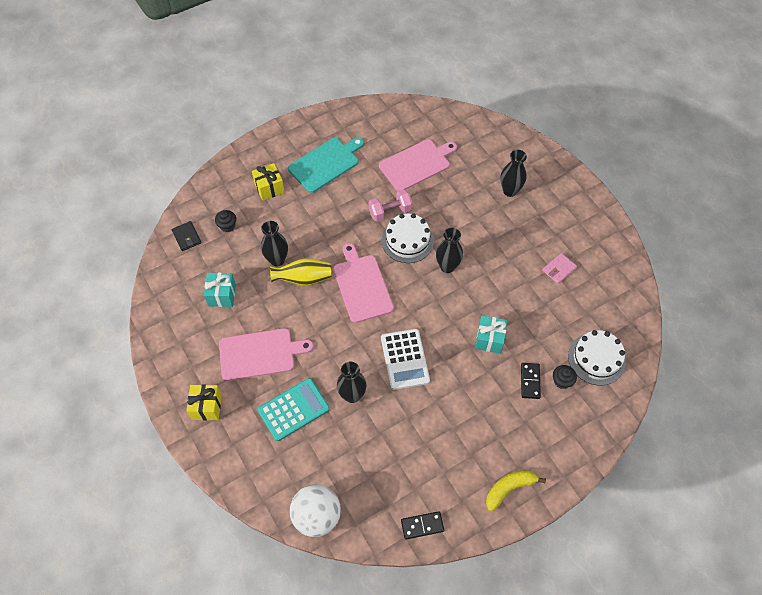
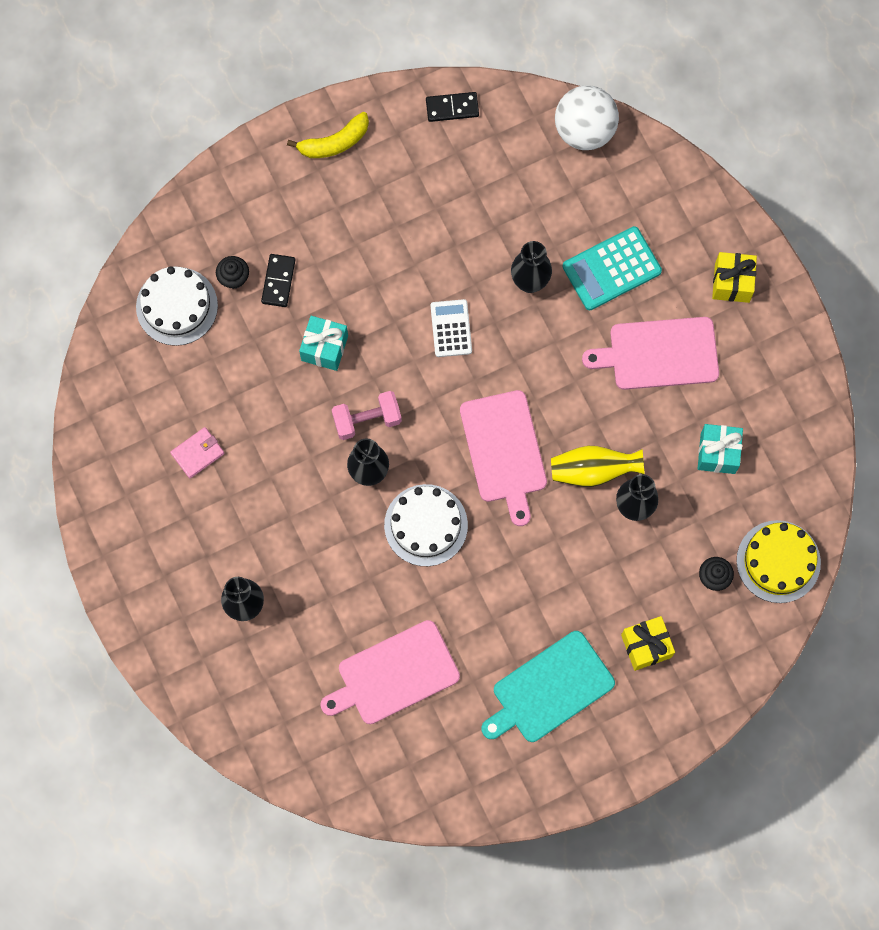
camera: 175 degrees left, 15 degrees up
black wallet [172,221,201,251] -> yellow cake [737,520,821,603]
pink dumbbell [368,189,412,222] -> pink dumbbell moved to [332,391,402,440]
white calculator [381,329,430,390] -> white calculator [430,299,472,357], size x0.65

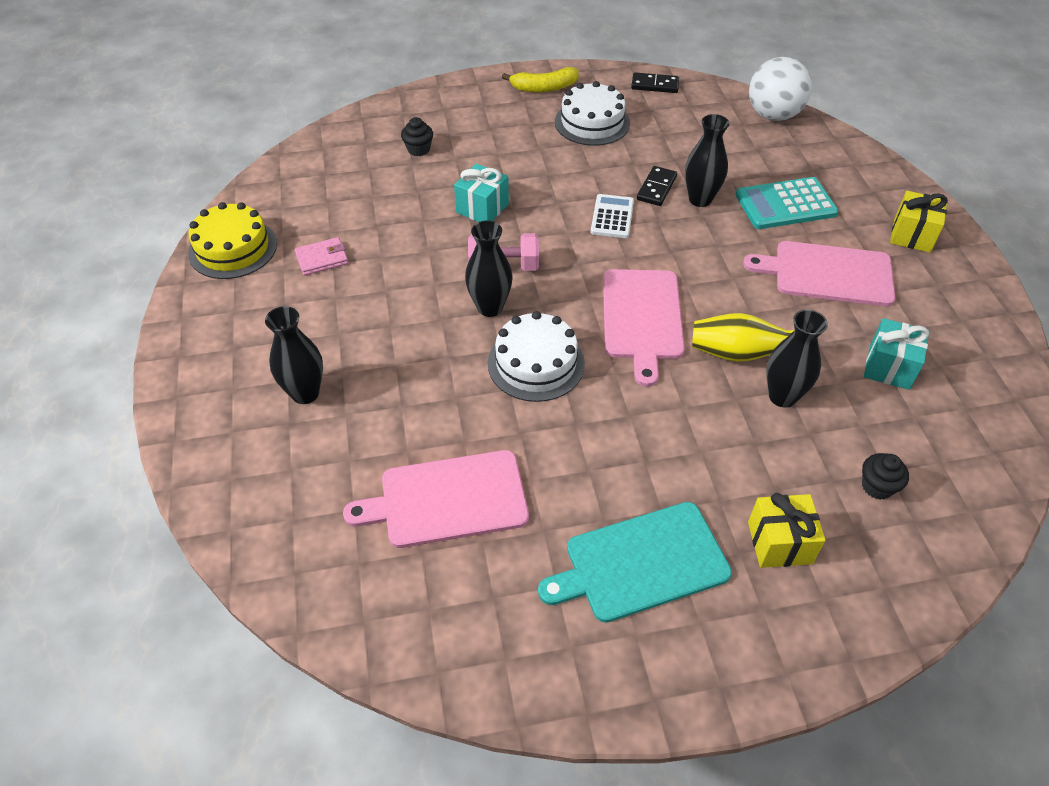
camera: 15 degrees right, 25 degrees down
white cake [136,266,218,346] -> white cake moved to [555,81,630,146]
black domino [261,254,295,307] -> black domino moved to [637,166,677,206]
yellow cake [737,520,821,603] -> yellow cake moved to [188,202,277,279]

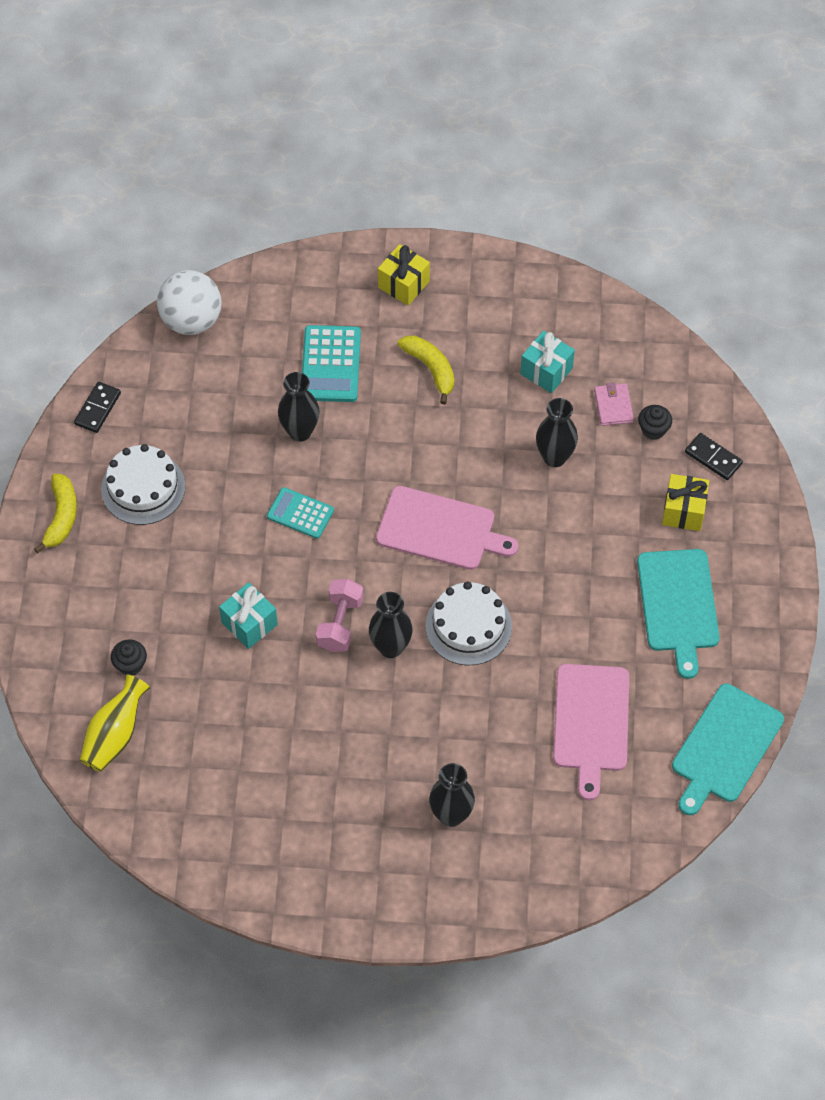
camera: 75 degrees left, 10 degrees up
yellow cake [188,202,277,279] -> none
pink wallet [295,237,348,276] -> pink wallet moved to [594,383,634,426]
white calculator [591,194,634,238] -> turquoise calculator [267,487,334,539]
black domino [637,166,677,206] -> black domino moved to [685,433,743,480]
yellow vase [692,313,794,362] -> yellow vase moved to [80,675,150,772]
pink cutting board [743,241,895,306] -> yellow banana [397,336,454,404]
none -> turquoise cutting board [672,684,784,815]

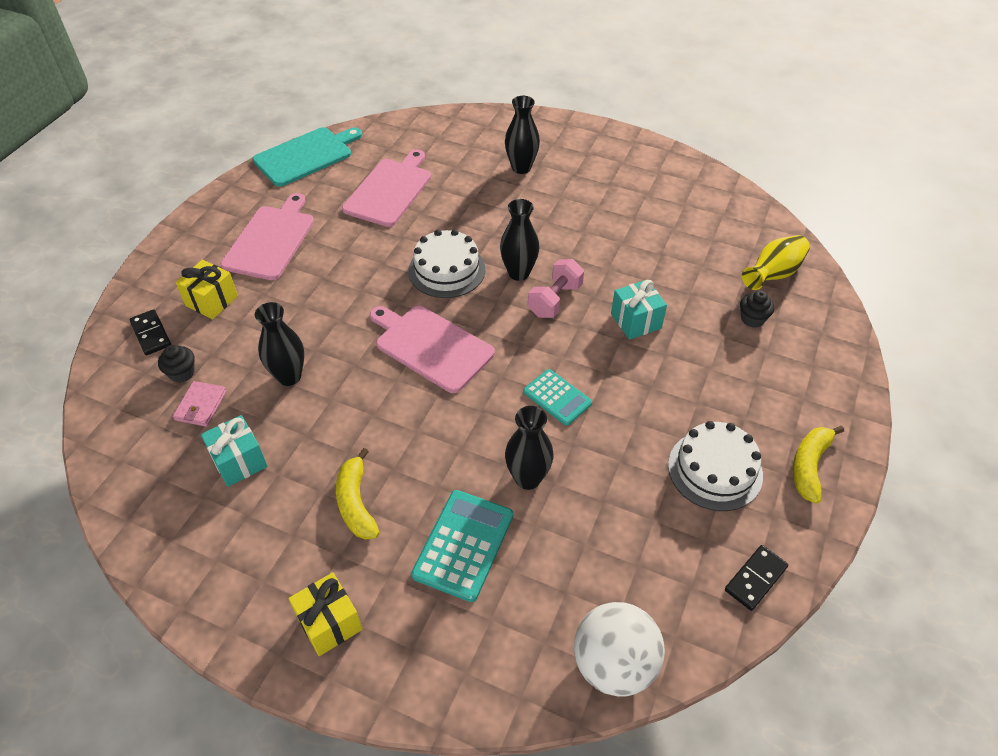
camera: 160 degrees left, 10 degrees down
turquoise cutting board [637,549,720,679] -> pink cutting board [221,193,314,280]

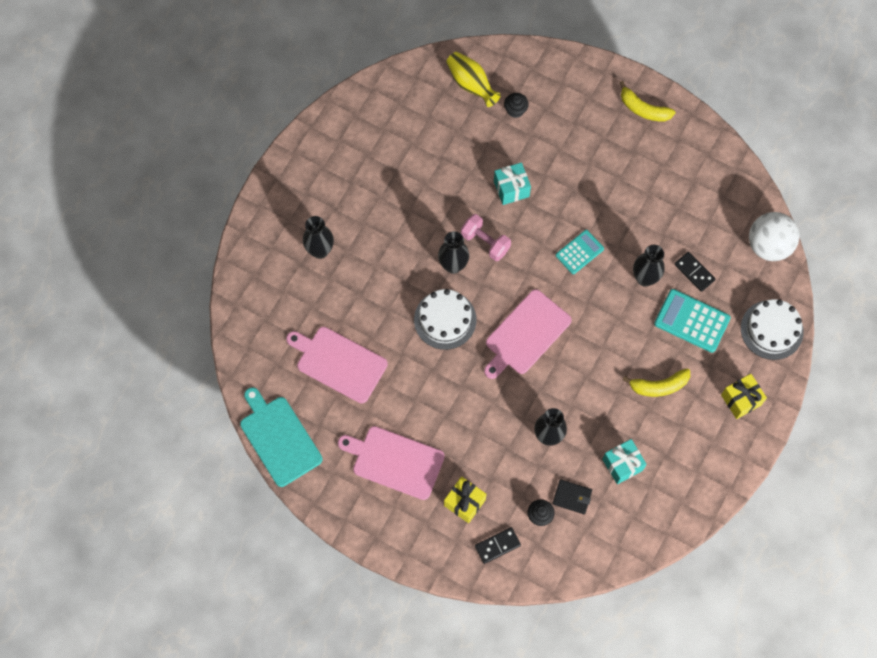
camera: 85 degrees left, 20 degrees up
pink wallet [173,381,226,427] -> black wallet [552,479,592,514]
white cake [668,421,763,511] -> white cake moved to [741,299,804,360]
black domino [725,545,788,611] -> black domino moved to [674,252,715,292]

